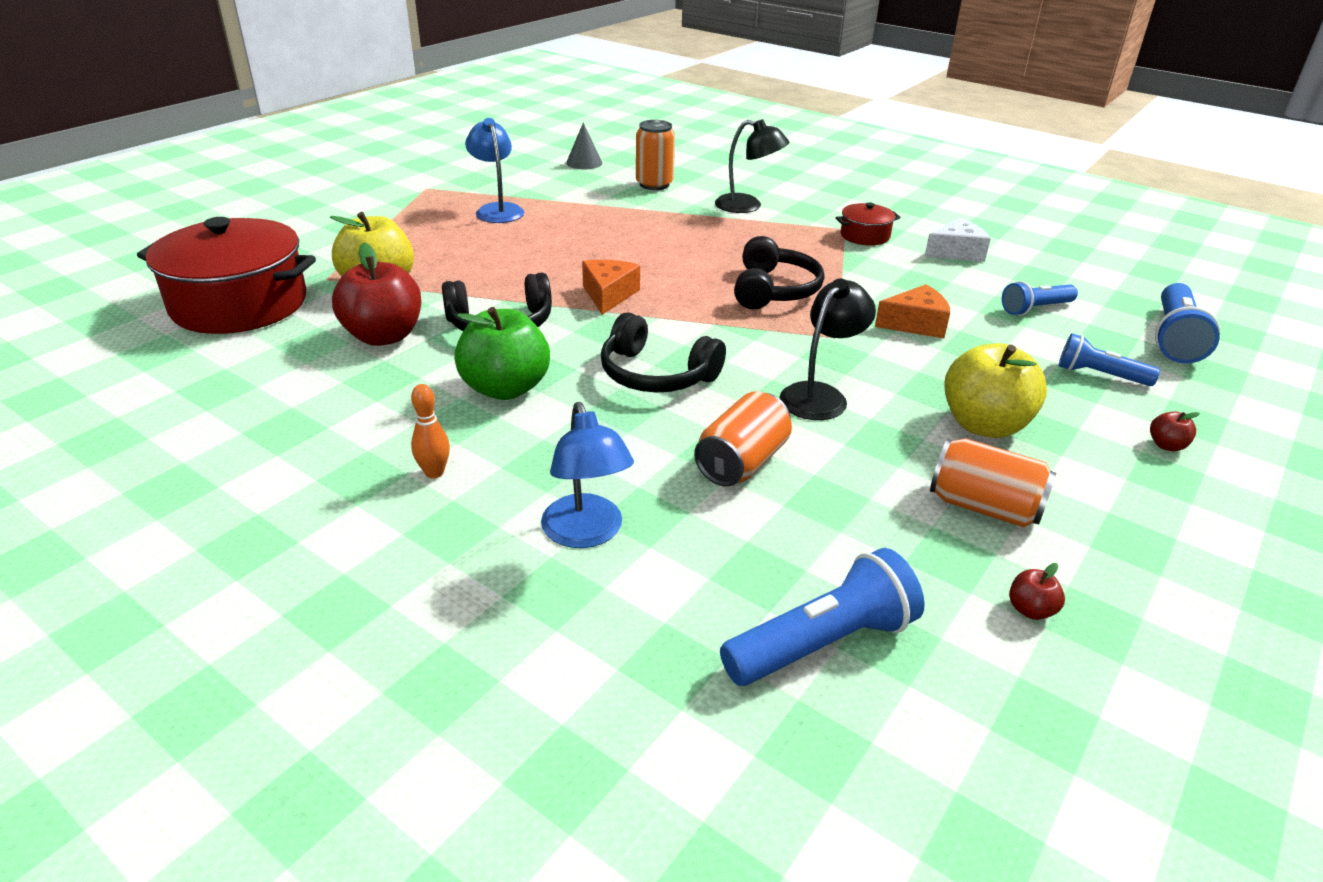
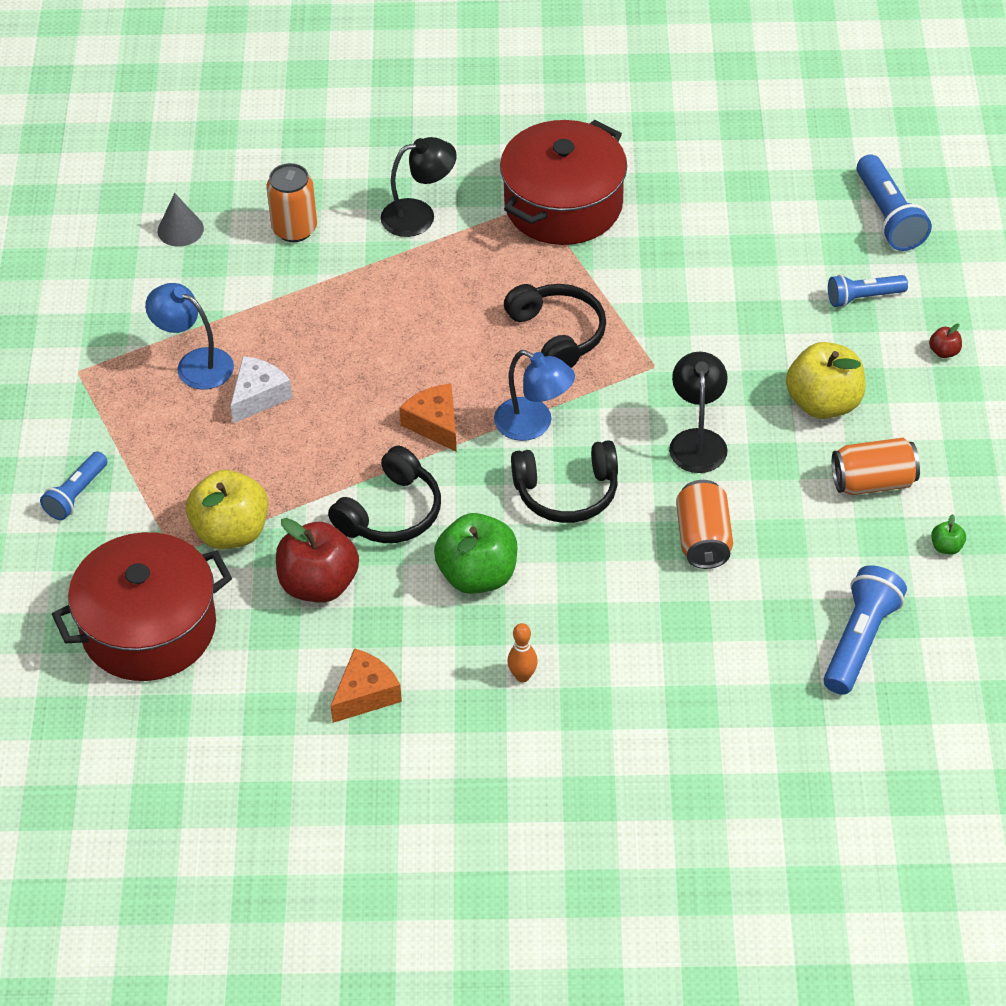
camera: 35 degrees left, 15 degrees up
blue lamp [541,402,634,548] -> blue lamp moved to [494,350,575,441]
red pot [836,202,900,246] -> red pot [500,120,627,245], size x2.20
orange cheese [875,284,950,338] -> orange cheese moved to [331,648,402,723]
white cheese [924,218,991,262] -> white cheese moved to [230,356,292,423]
blue flashlight [1002,281,1078,316] -> blue flashlight moved to [40,451,107,520]
red apple [1009,563,1065,620] -> green apple [931,514,966,555]

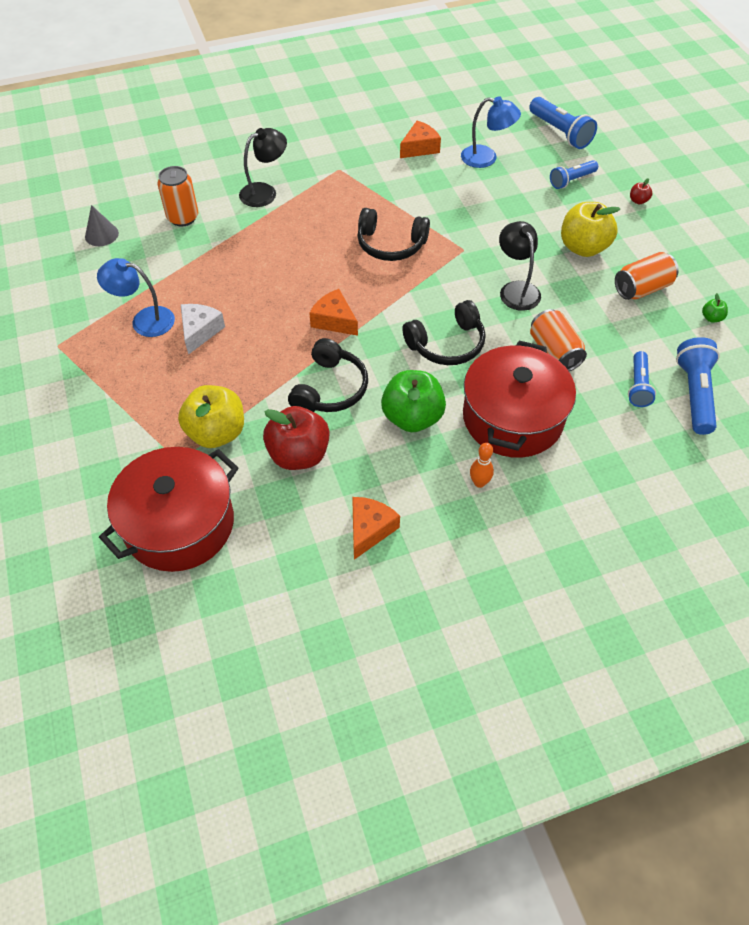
camera: 20 degrees left, 5 degrees up
blue flashlight [40,451,107,520] -> blue flashlight moved to [628,351,656,407]
blue lamp [494,350,575,441] -> blue lamp moved to [461,96,521,168]
red pot [500,120,627,245] -> red pot moved to [463,341,576,458]
black headphones [504,284,606,368] -> black headphones turned 150 degrees clockwise [357,208,430,261]
none -> orange cheese [400,121,441,158]

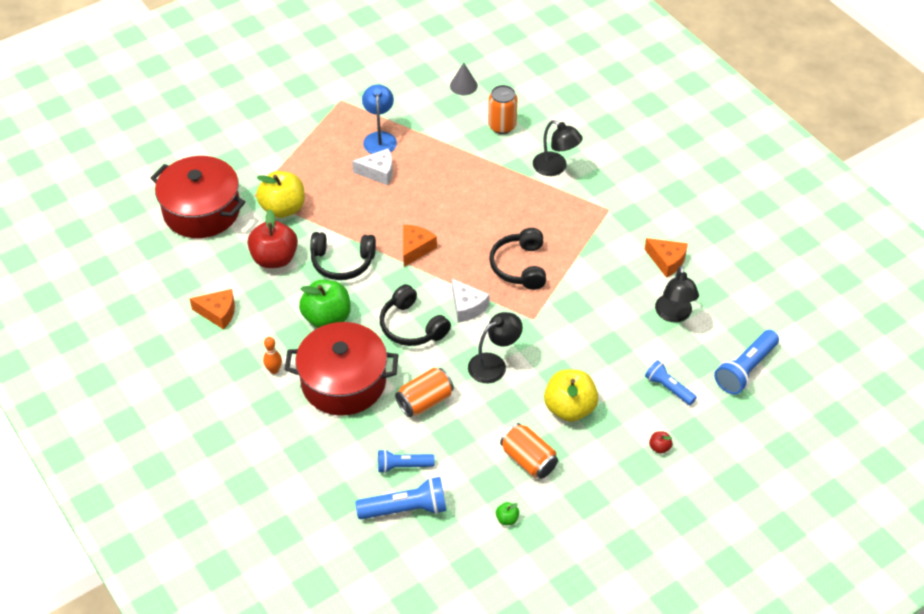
camera: 75 degrees right, 5 degrees down
blue lamp [461,96,521,168] -> black lamp [655,265,699,322]
none -> white cheese [452,279,490,323]

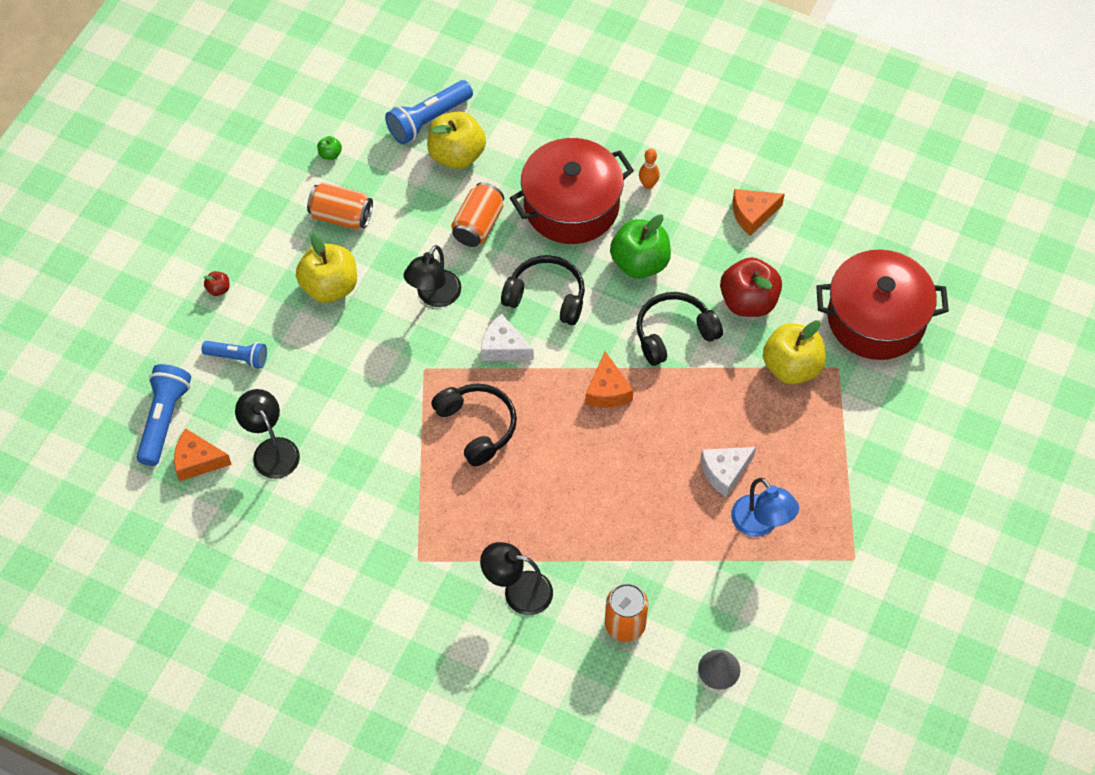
camera: 150 degrees right, 10 degrees up
blue flashlight [378,449,435,473] -> yellow apple [427,111,486,169]
orange cheese [644,238,688,278] -> orange cheese moved to [174,429,232,481]

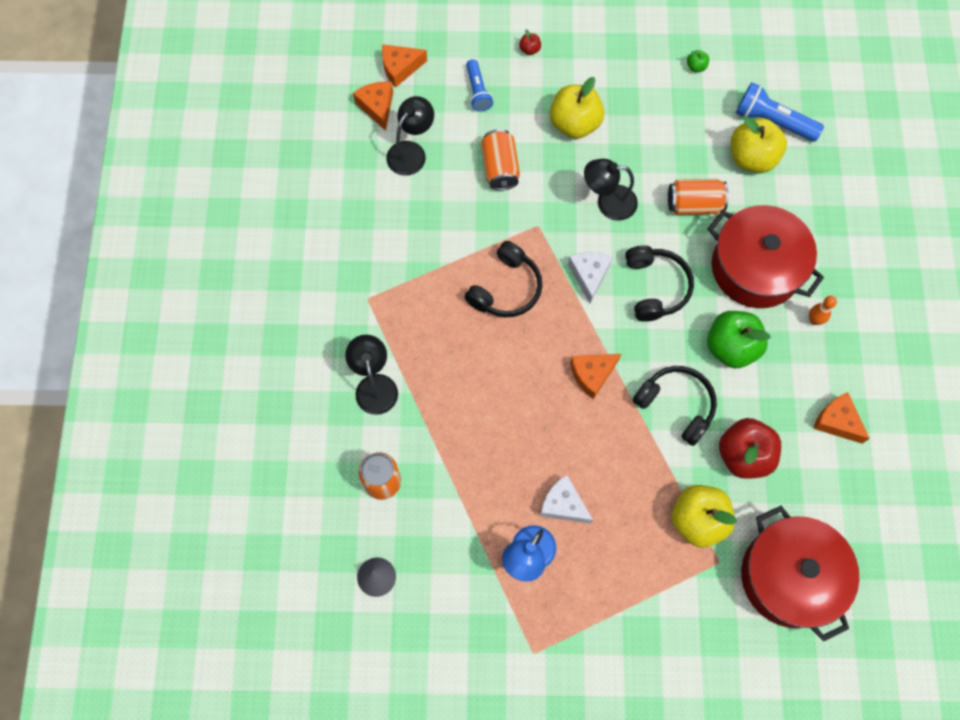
camera: 65 degrees right, 10 degrees up
blue flashlight [137,364,191,466] -> orange cheese [382,44,427,88]
orange can [307,182,373,229] -> orange can moved to [481,129,520,191]

